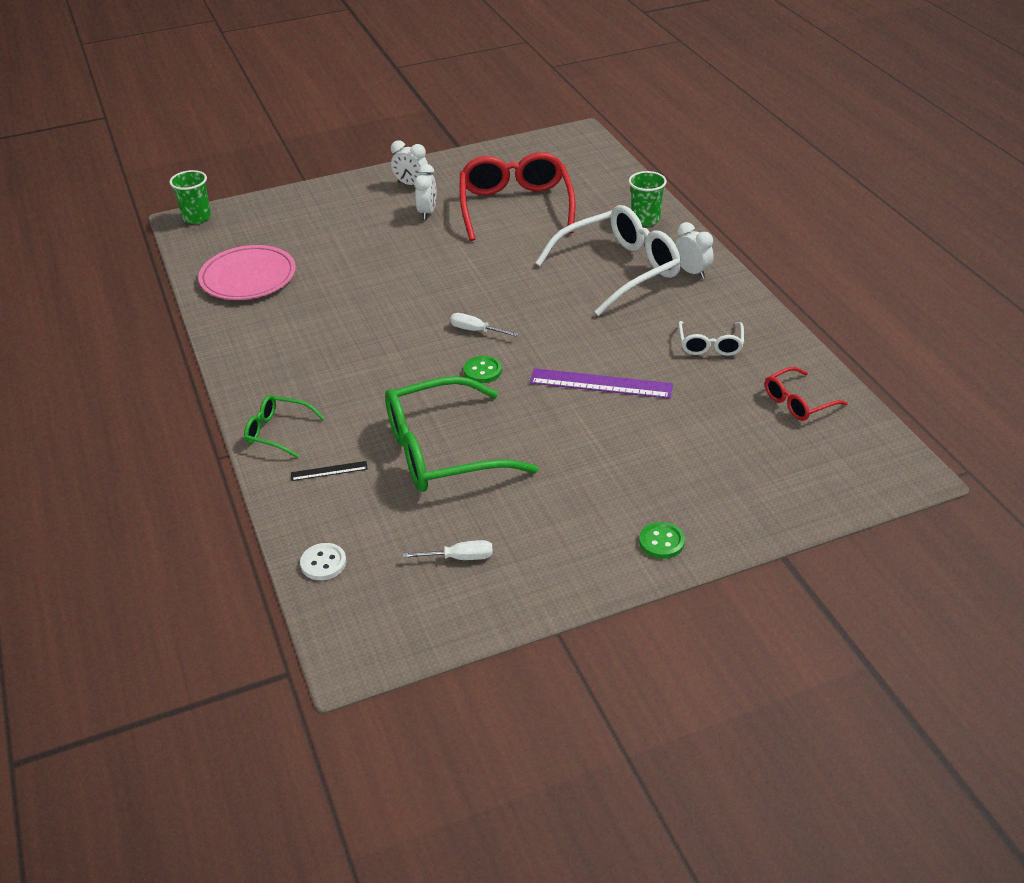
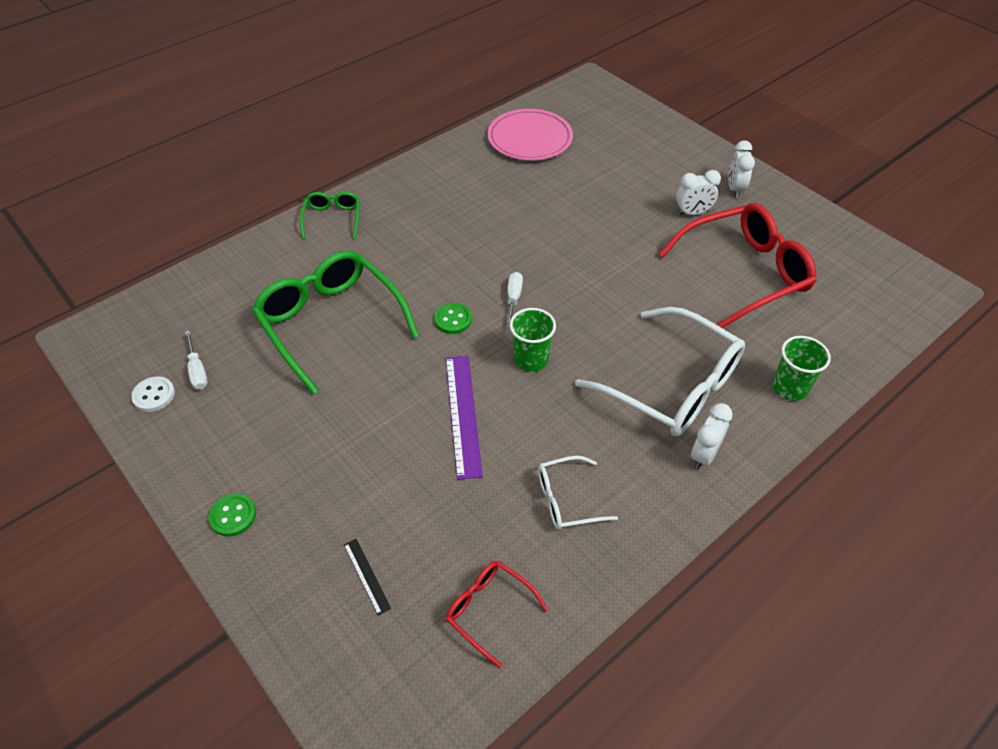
camera: 70 degrees right, 10 degrees up
green cup [169,170,211,224] -> green cup moved to [510,308,556,372]
black ruler [291,461,368,481] -> black ruler moved to [344,539,391,616]
white button [300,543,346,580] -> white button moved to [131,376,175,412]

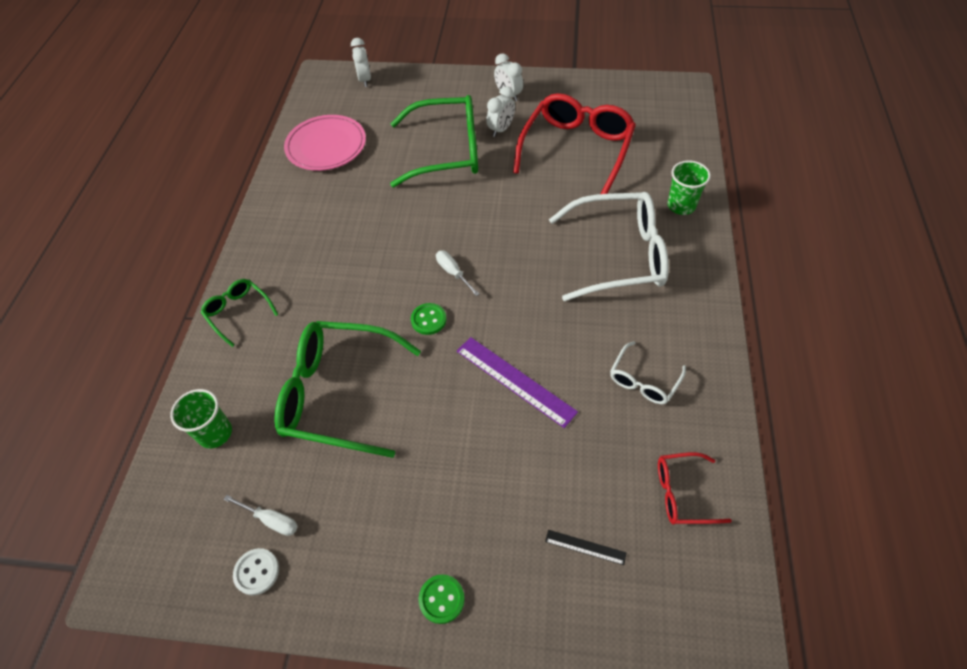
camera: 40 degrees left, 5 degrees up
green cup [510,308,556,372] -> green cup moved to [170,389,232,448]
white clock [691,403,733,469] -> white clock moved to [351,38,371,87]
none -> green glasses [390,95,478,187]

